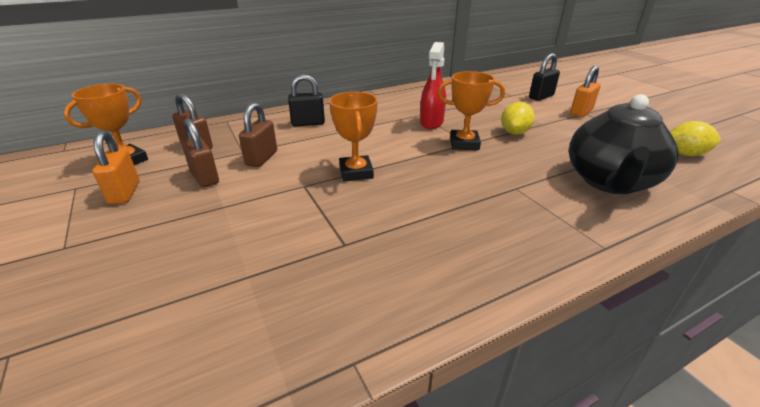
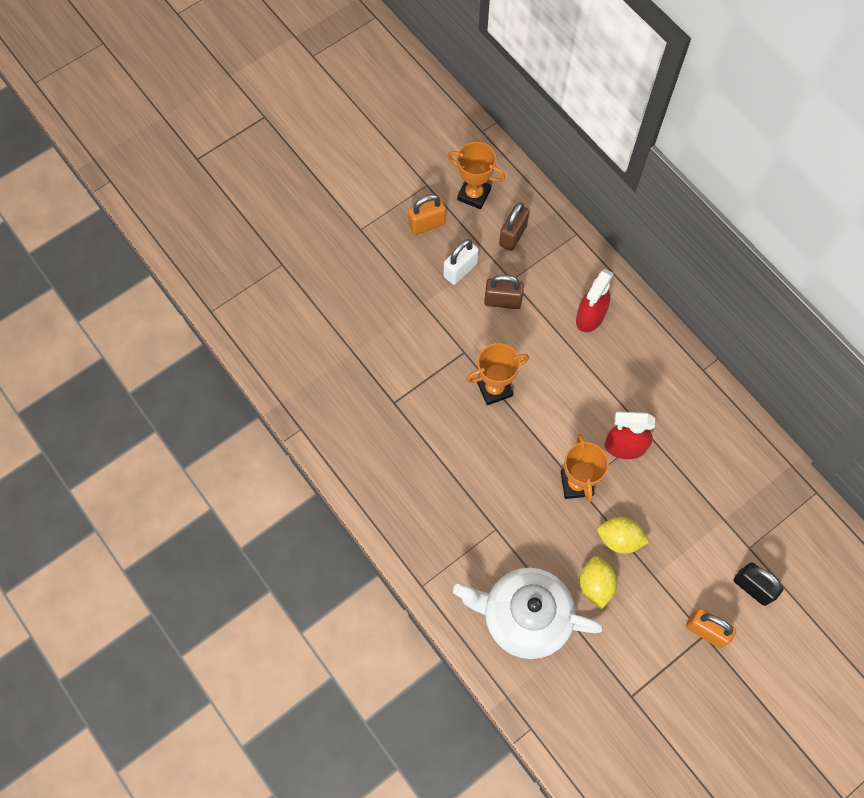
camera: 80 degrees right, 35 degrees up
brown padlock [181,118,219,188] -> white padlock [444,239,479,285]
black padlock [288,74,325,127] -> red spray bottle [576,269,614,332]
black teapot [569,94,678,194] -> white teapot [453,568,603,659]
yellow lemon [670,121,721,156] -> yellow lemon moved to [580,556,617,610]

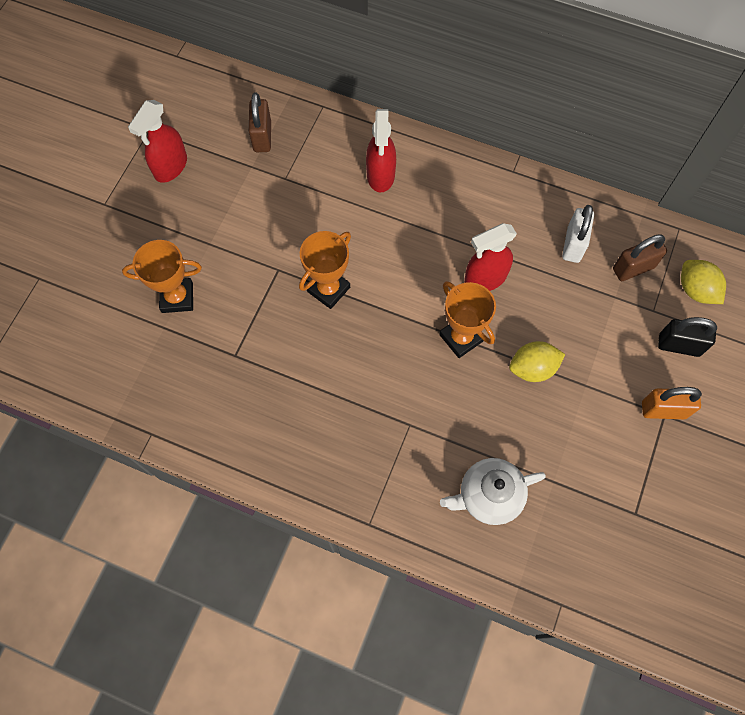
camera: 30 degrees left, 0 degrees up
orange padlock [408,194,446,235] -> red spray bottle [128,100,187,183]
white padlock [444,239,479,285] -> white padlock moved to [562,205,594,263]
orange trophy [447,142,505,209] -> orange trophy moved to [122,240,202,313]
white teapot [453,568,603,659] -> white teapot [440,458,546,525], size x0.65
brown padlock [484,275,524,309] -> brown padlock moved to [613,234,667,281]
yellow lemon [580,556,617,610] -> yellow lemon moved to [681,260,726,304]

